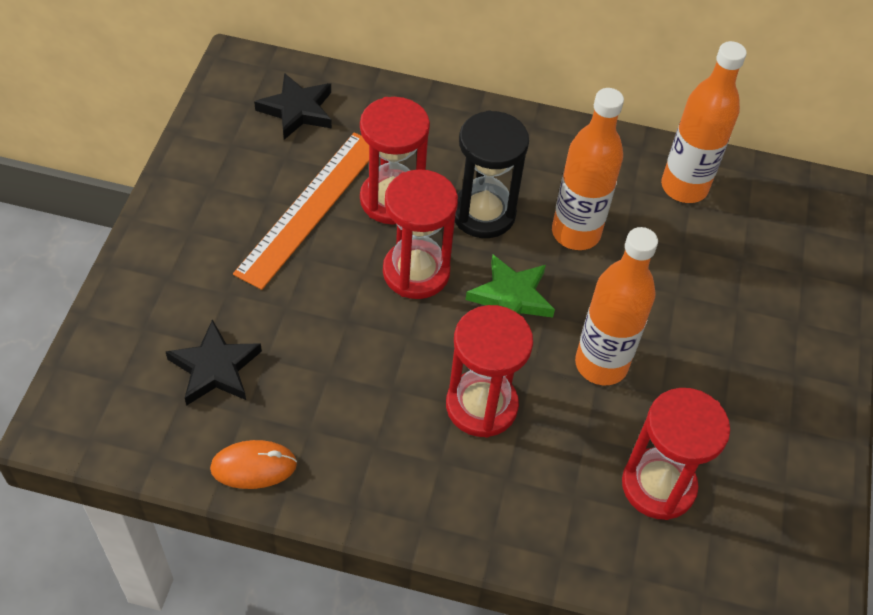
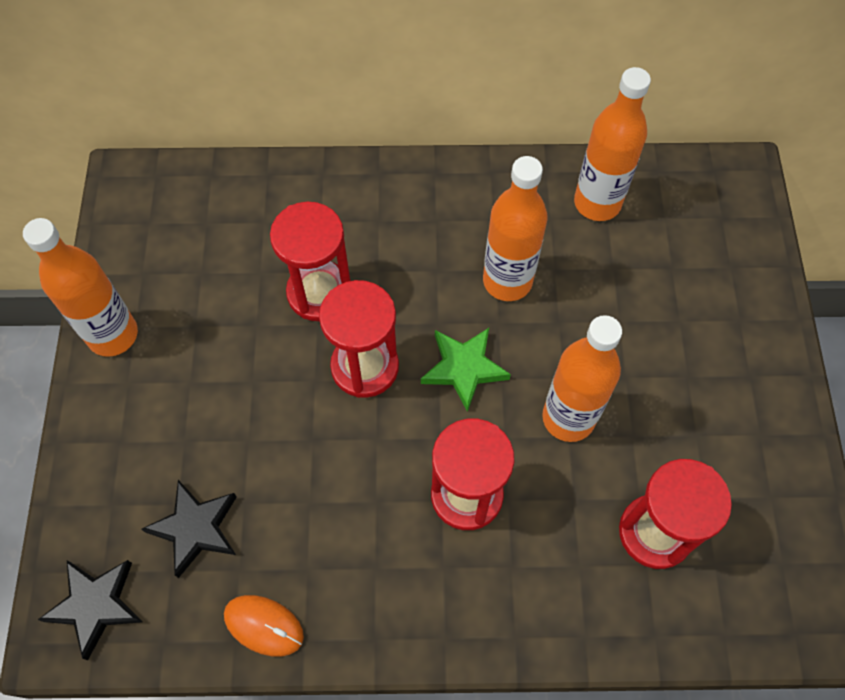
camera: 10 degrees left, 10 degrees up
orange mouse [210,440,297,489] -> orange mouse turned 45 degrees clockwise [224,595,304,657]
orange ruler [233,132,369,290] -> none
black star [254,73,332,140] -> black star moved to [38,560,143,660]
black hourglass [455,110,529,238] -> none
none -> orange bottle [23,218,138,357]

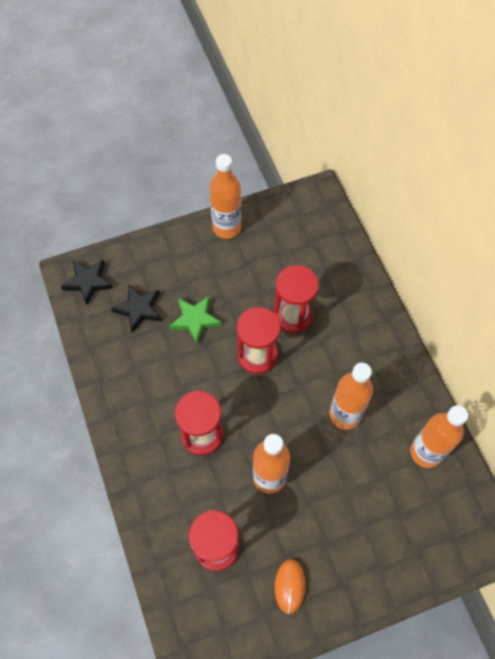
camera: 70 degrees right, 0 degrees up
orange mouse [224,595,304,657] -> orange mouse moved to [275,559,306,614]
green star [421,328,511,412] -> green star moved to [169,296,222,344]

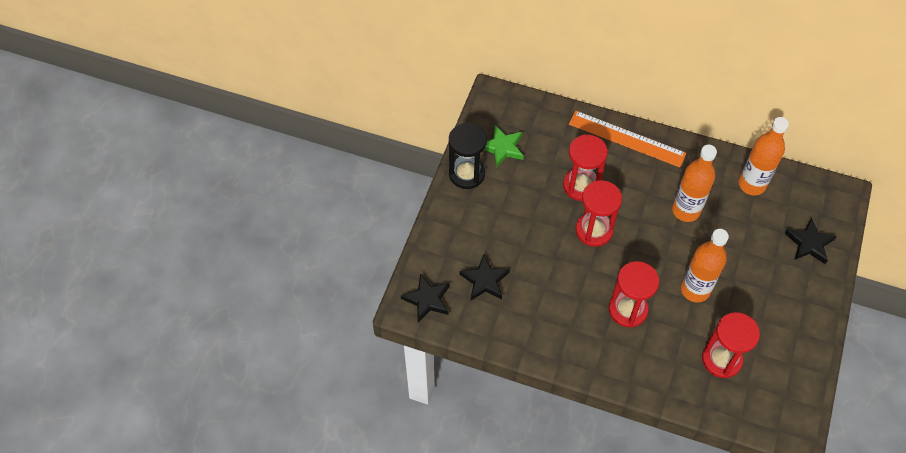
camera: 50 degrees left, 5 degrees down
green star [169,296,222,344] -> green star moved to [484,125,524,167]
orange bottle [210,154,241,239] -> black hourglass [449,123,487,189]
orange mouse [275,559,306,614] -> none
none -> orange ruler [569,111,687,167]
none -> black star [785,218,837,264]

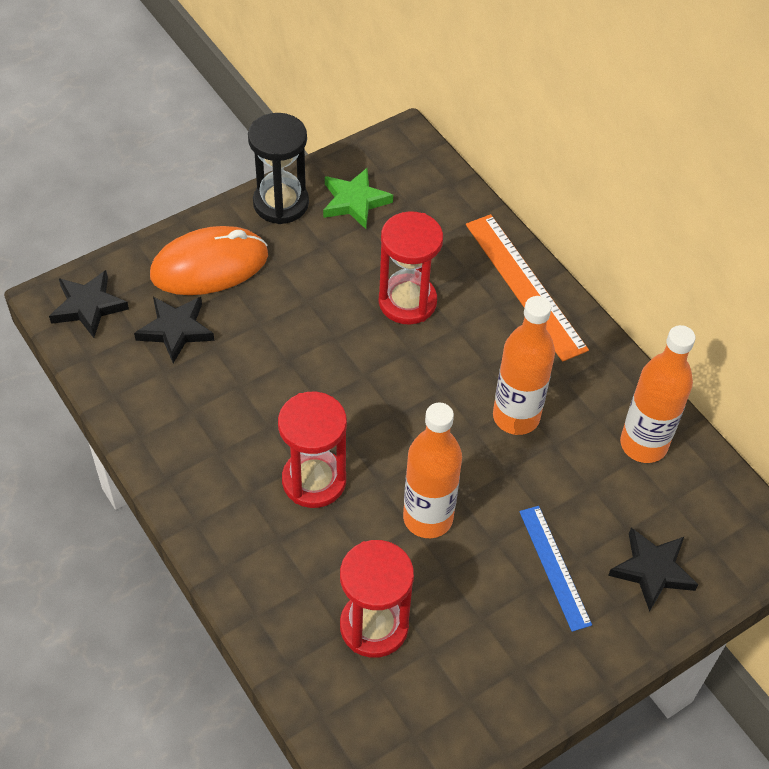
camera: 35 degrees right, 5 degrees down
red hourglass [576,180,622,247] -> none
none -> orange mouse [150,226,268,295]
none -> blue ruler [519,506,592,632]

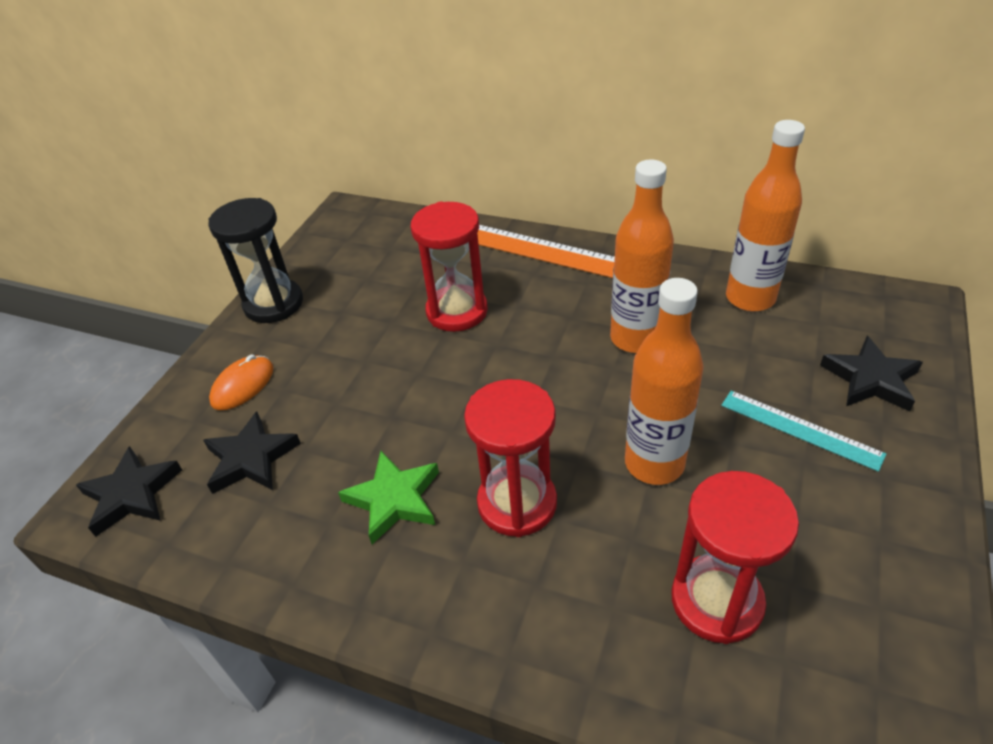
camera: 30 degrees left, 10 degrees down
orange mouse [150,226,268,295] -> orange mouse [209,355,273,410], size x0.54
green star [323,168,393,229] -> green star moved to [338,451,439,544]
blue ruler [519,506,592,632] -> turquoise ruler [721,390,886,472]

